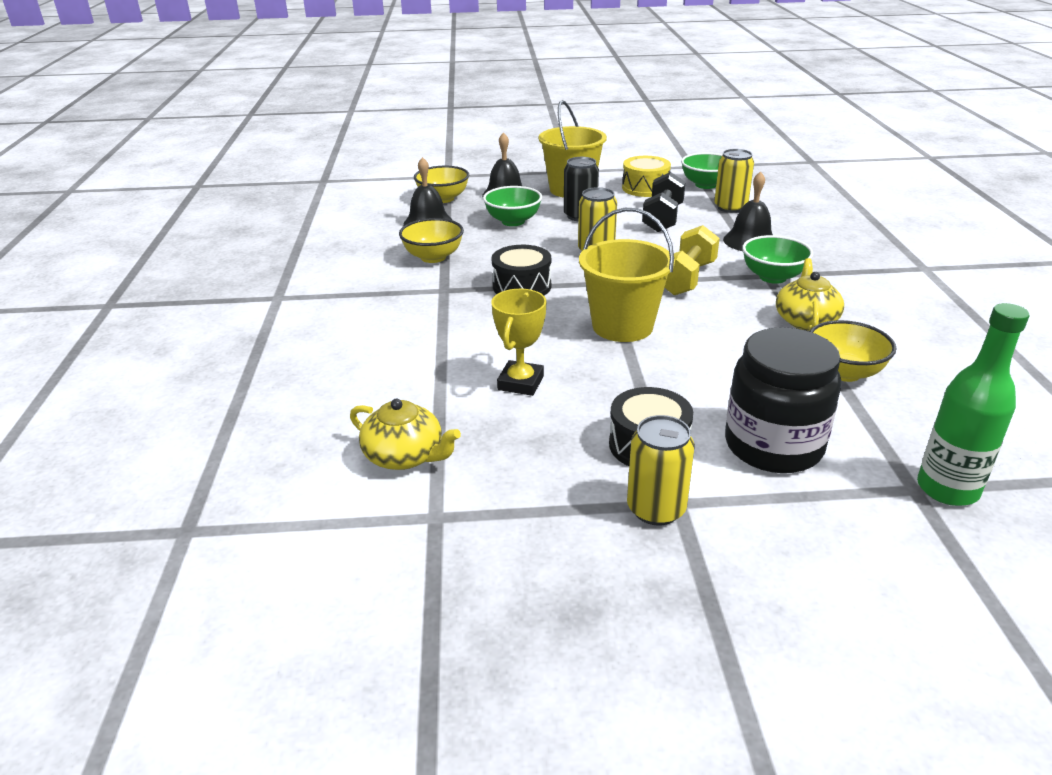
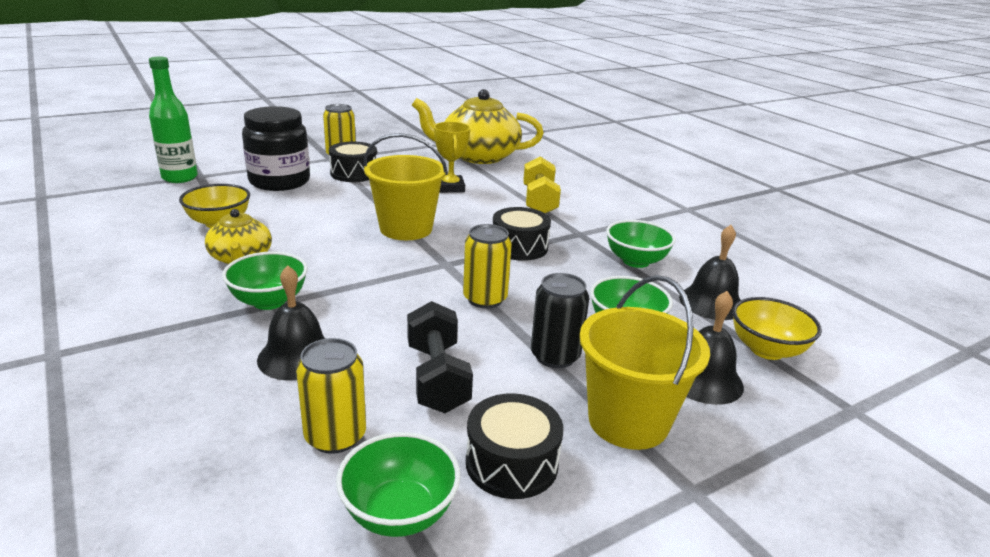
camera: 150 degrees right, 5 degrees down
yellow teapot [350,399,461,470] -> yellow teapot [412,89,544,164], size x1.84
yellow bowl [399,218,464,263] -> green bowl [606,220,676,268]
yellow drum [622,156,671,197] -> black drum [466,393,563,499]
yellow dumbbell [664,225,720,295] -> yellow dumbbell moved to [523,156,561,213]

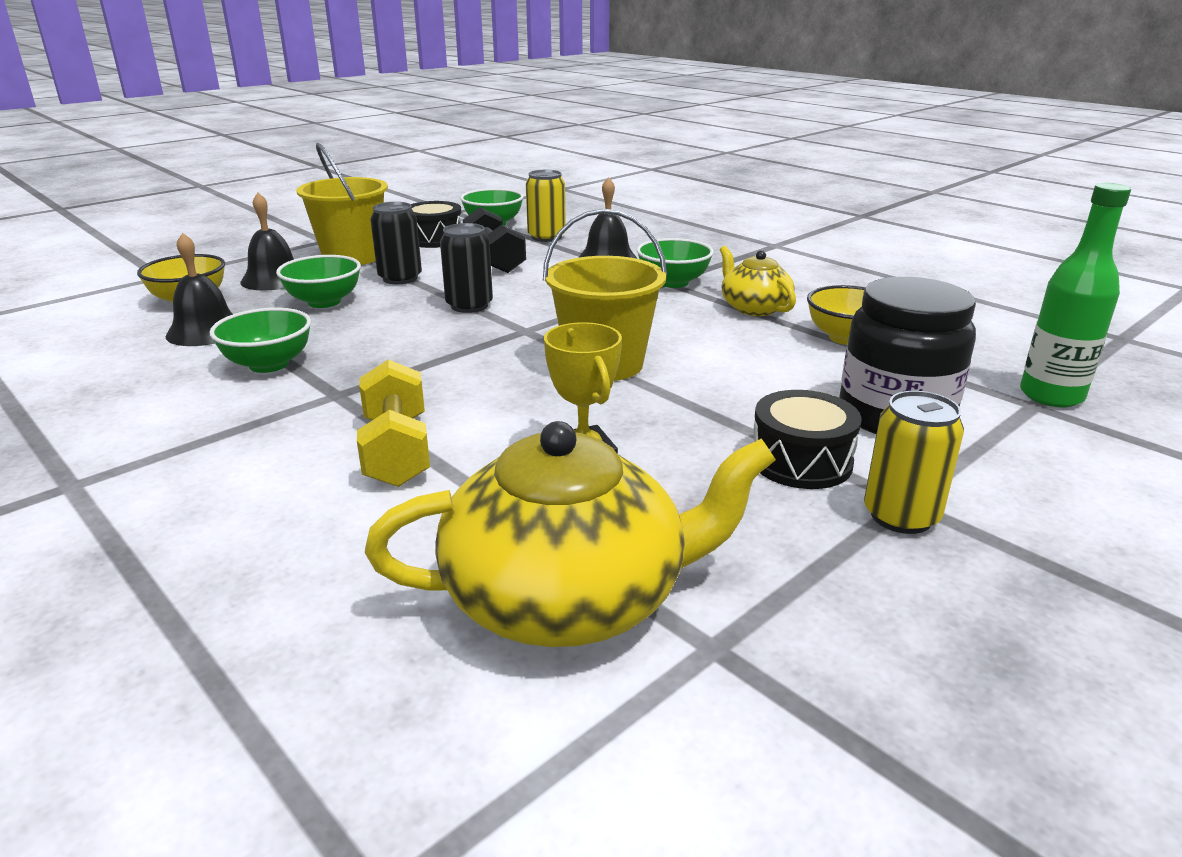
camera: 170 degrees right, 0 degrees up
yellow can [463,224,512,308] -> black can [440,223,493,313]
black drum [493,207,551,261] -> none

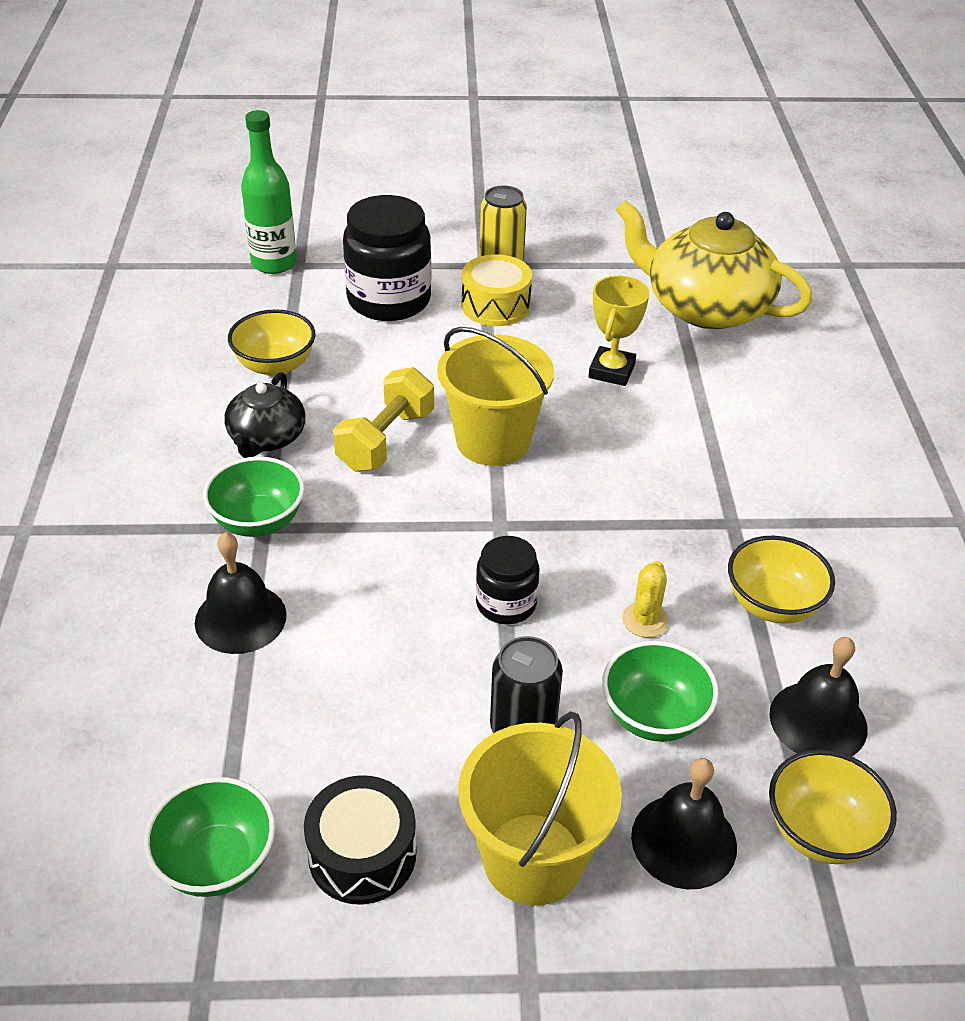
camera: 140 degrees left, 15 degrees up
green bowl [210,308,311,373] -> yellow bowl [728,536,835,624]
yellow dumbbell [357,359,430,487] -> yellow dumbbell moved to [333,367,434,472]
black can [440,223,493,313] -> black jar [476,536,540,624]
black dumbbell [463,207,526,273] -> none
yellow can [526,170,566,242] -> none
yellow teapot [720,246,796,316] -> black teapot [224,372,306,458]
black drum [753,390,862,489] -> yellow drum [461,254,532,326]
none -> yellow cactus [622,561,669,638]

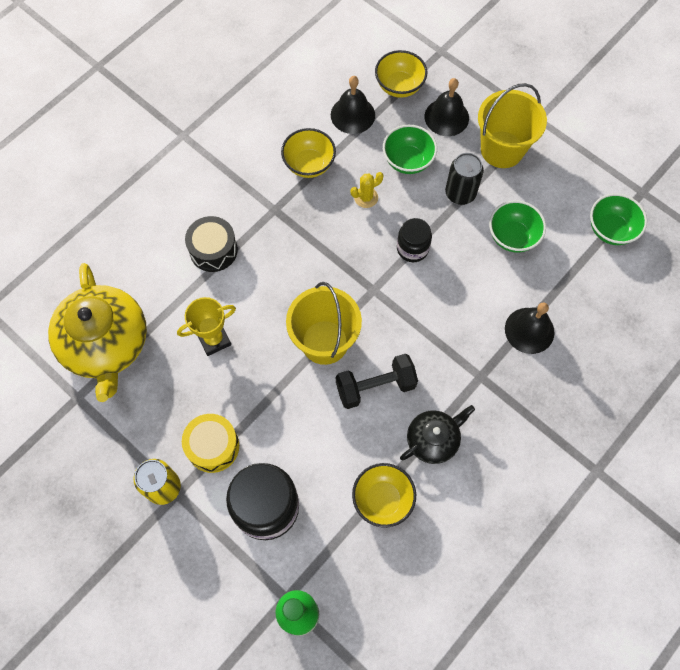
camera: 135 degrees left, 25 degrees up
green bowl [203,457,304,537] -> green bowl moved to [489,200,546,253]
black drum [304,775,416,905] -> black drum moved to [185,216,238,272]
yellow dumbbell [333,367,434,472] -> black dumbbell [336,354,418,409]

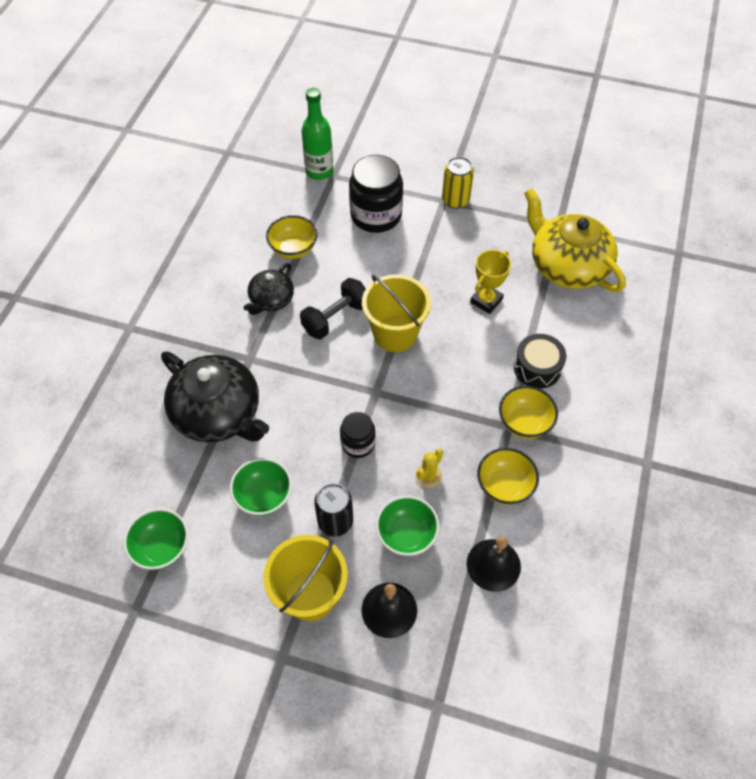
camera: 155 degrees right, 10 degrees down
yellow drum [182,414,239,473] -> none
yellow bowl [375,50,427,98] -> yellow bowl moved to [499,386,558,439]
black bell [505,302,554,354] -> black teapot [161,352,269,442]

